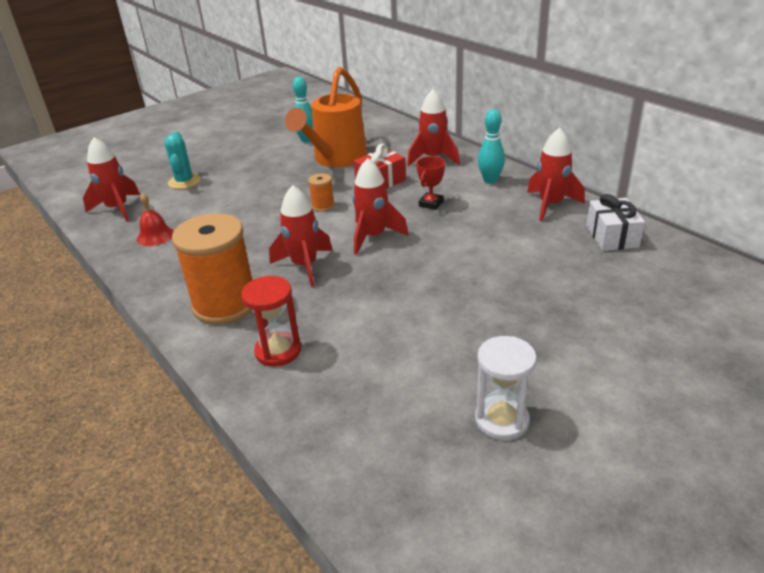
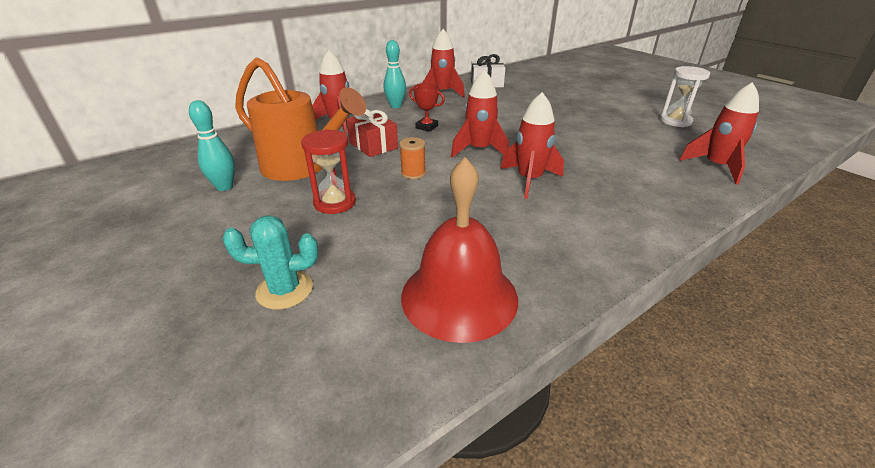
camera: 90 degrees left, 0 degrees up
red rocket [83,137,140,222] -> red rocket moved to [679,82,759,185]
red bell [137,193,174,246] -> red bell [401,157,518,343], size x2.06
orange spool [172,213,252,325] -> none
red hourglass [241,276,301,367] -> red hourglass moved to [301,129,356,214]

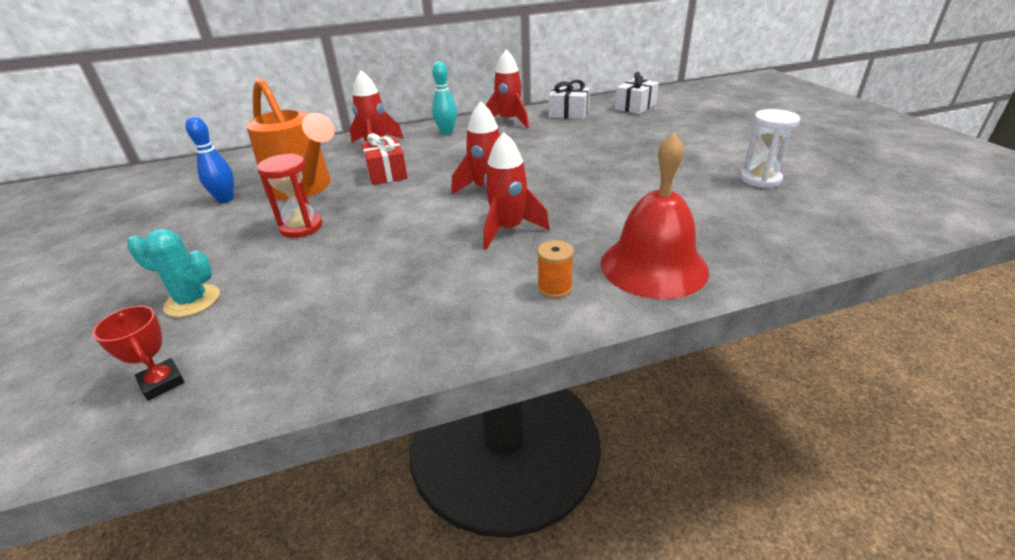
camera: 20 degrees right, 0 degrees up
turquoise bowling pin [189,100,235,191] -> blue bowling pin [185,116,234,203]
orange spool [399,137,426,179] -> orange spool moved to [537,240,574,298]
red bell [401,157,518,343] -> red bell moved to [601,133,709,299]
red trophy [409,83,445,132] -> red trophy moved to [93,306,185,401]
red rocket [679,82,759,185] -> none
none -> white gift [615,72,659,114]

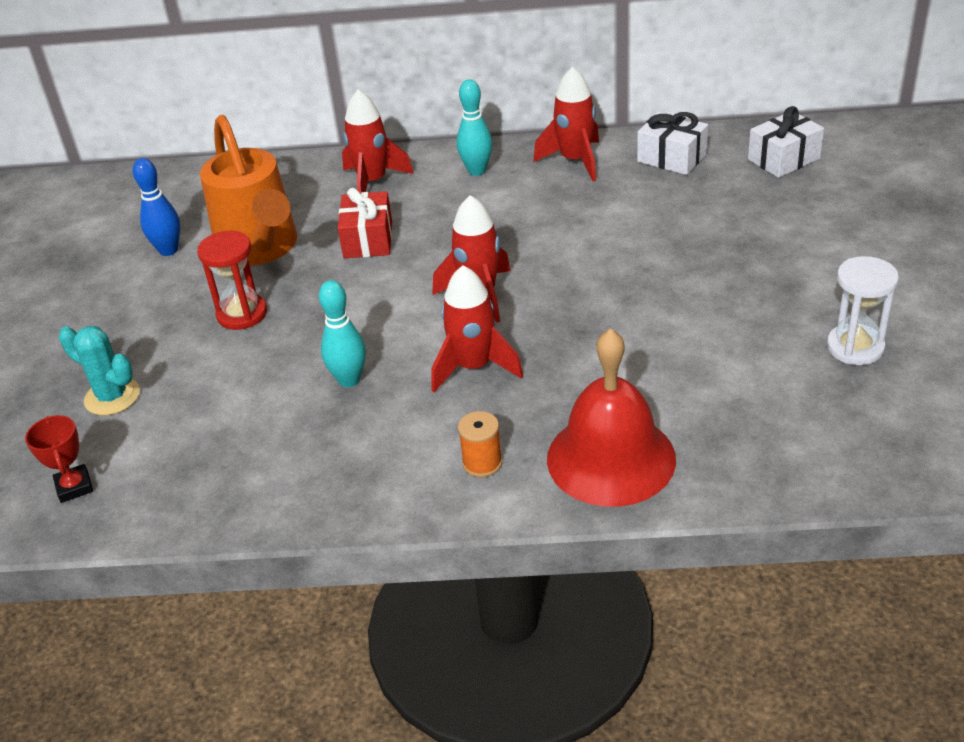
camera: 20 degrees right, 5 degrees up
none -> turquoise bowling pin [319,280,366,387]

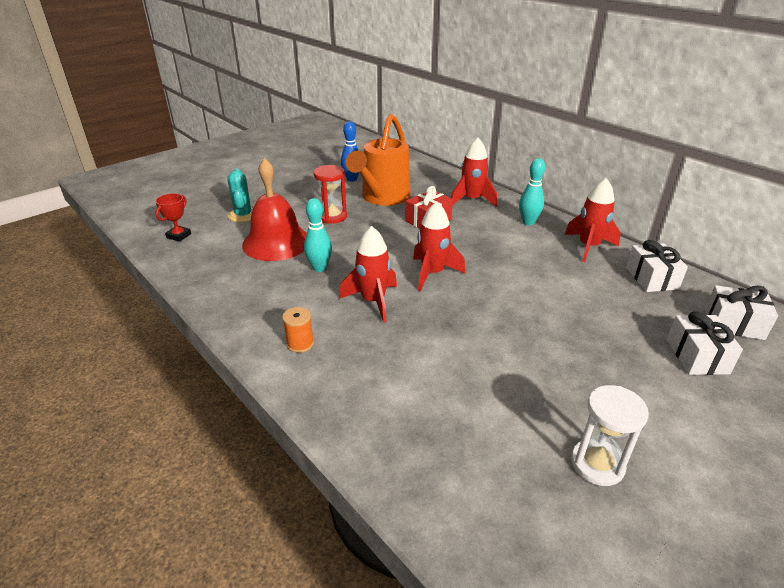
camera: 45 degrees right, 5 degrees down
red bell [547,328,676,507] -> red bell moved to [242,158,307,261]
none -> white gift [667,311,743,375]

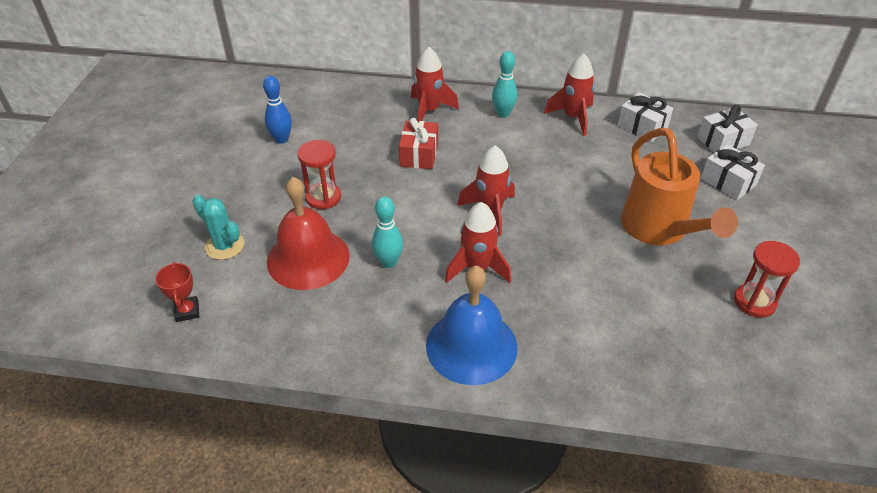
camera: 40 degrees left, 10 degrees up
orange spool [282,307,314,353] -> blue bell [426,266,518,385]
orange watering can [346,114,411,206] -> orange watering can moved to [621,128,738,245]
white hourglass [571,385,649,486] -> red hourglass [734,241,800,318]

